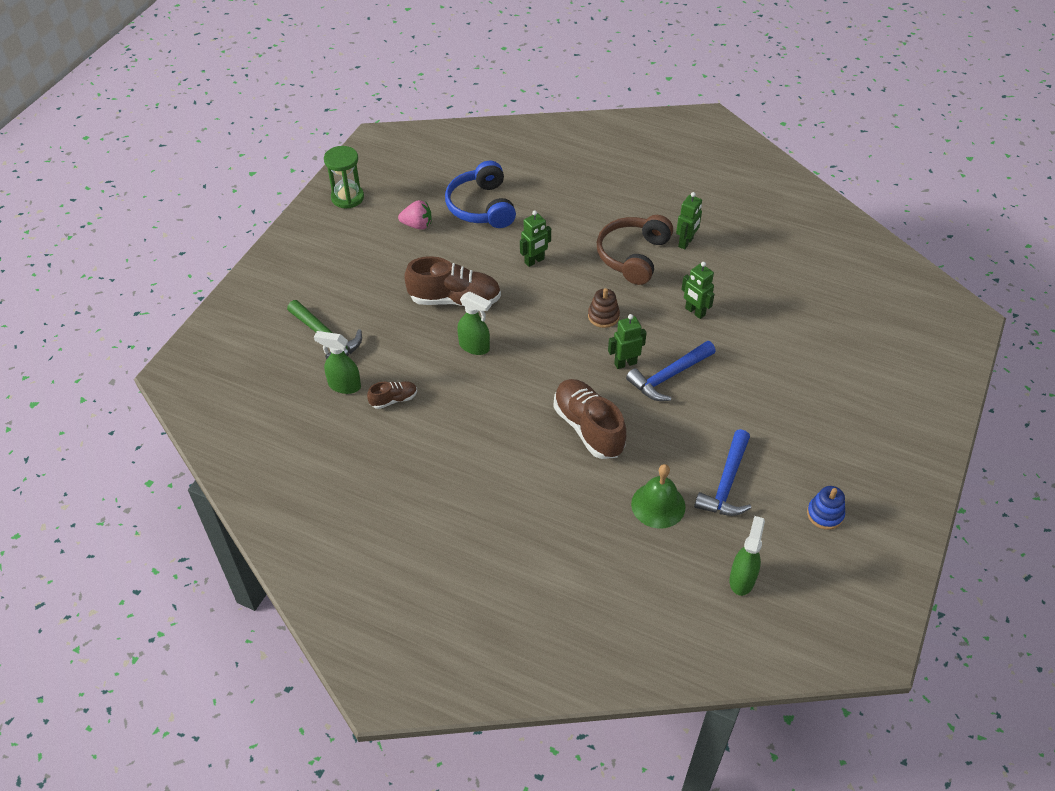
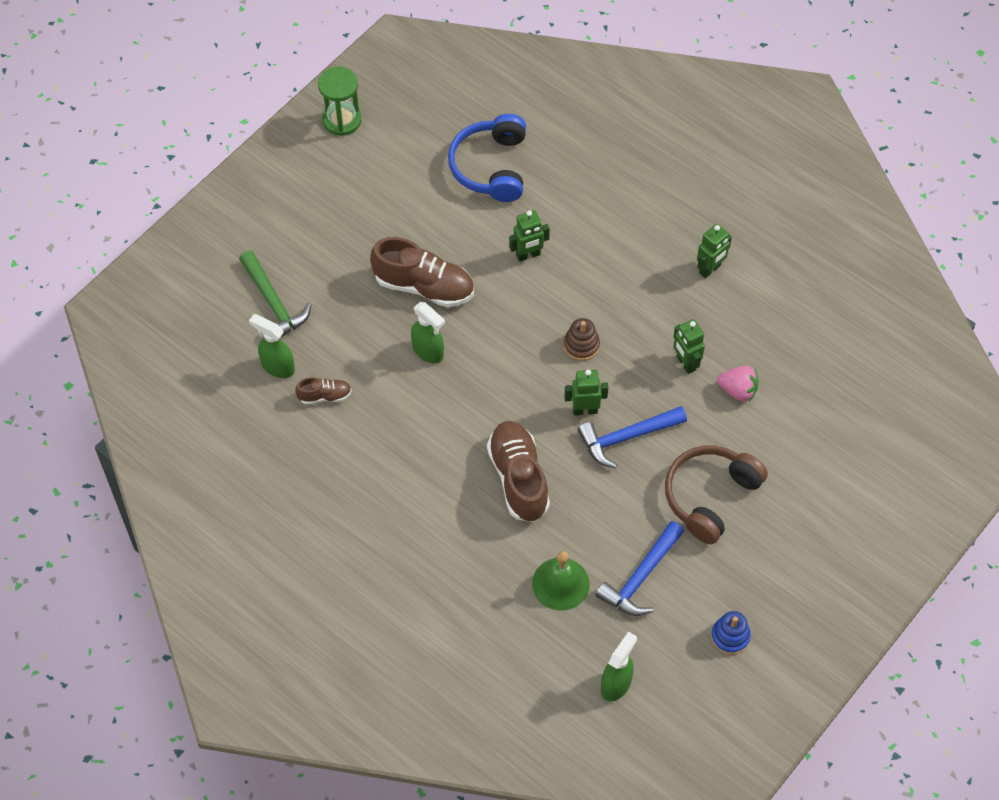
camera: 15 degrees right, 10 degrees up
pink strawberry [398,200,432,230] -> pink strawberry moved to [717,366,759,402]
brown headphones [597,215,673,285] -> brown headphones moved to [665,446,768,544]

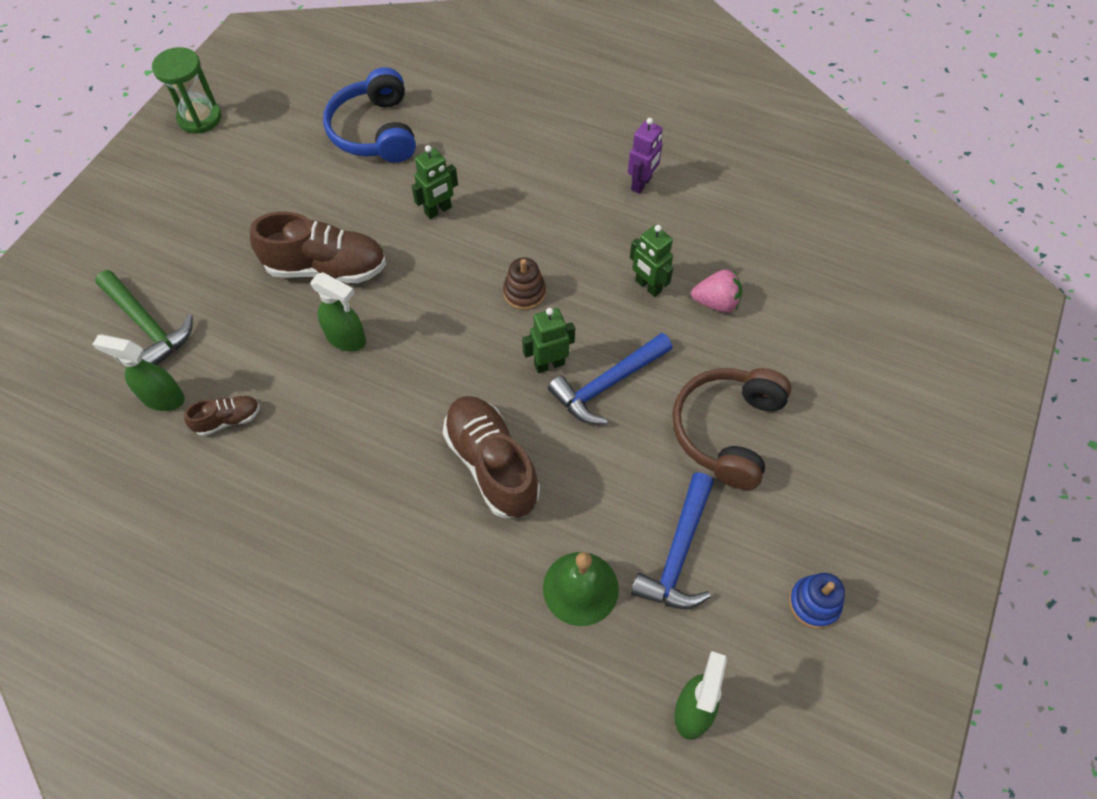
camera: 15 degrees left, 0 degrees up
green robot [697,224,732,278] -> purple robot [628,118,663,194]

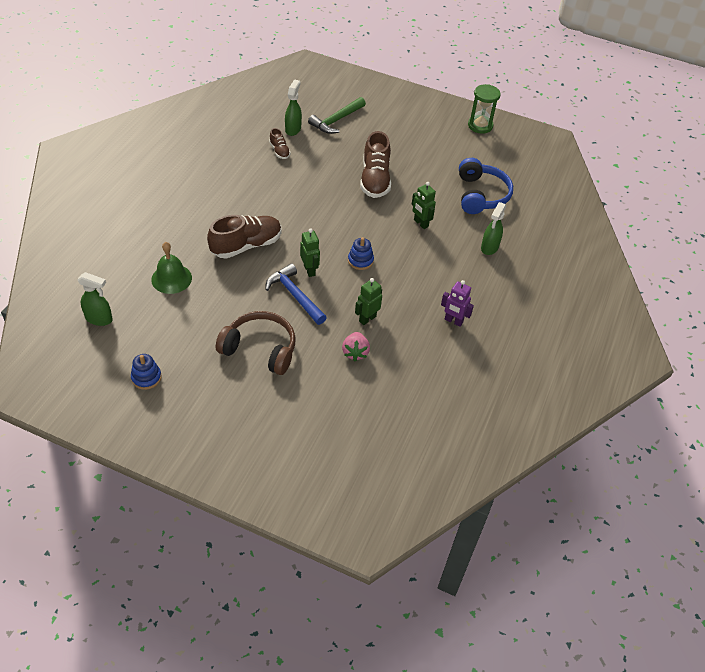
camera: 85 degrees right, 10 degrees down
green spray bottle [310,272,366,351] -> green spray bottle moved to [481,202,507,255]
blue headphones [323,67,416,163] -> blue headphones turned 105 degrees clockwise [459,158,513,214]
brown stacking toy [503,257,546,310] -> blue stacking toy [348,237,374,270]
blue hammer [631,473,714,609] -> none

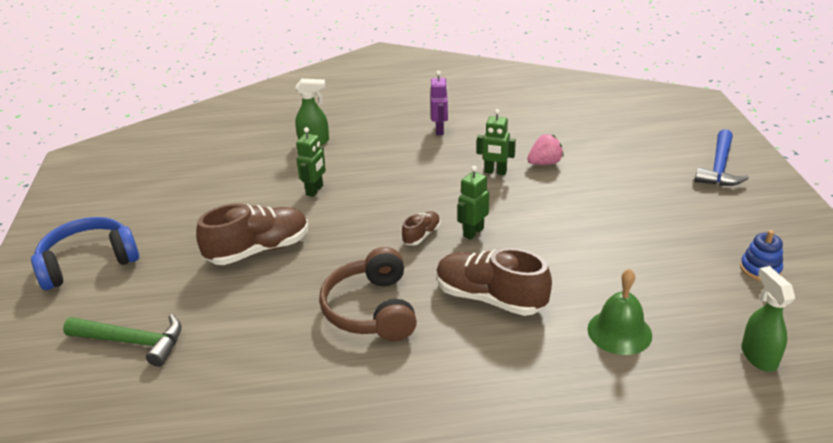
camera: 115 degrees left, 15 degrees down
brown headphones [216,311,296,375] -> brown headphones moved to [319,247,417,341]
blue hammer [265,263,327,325] -> blue hammer moved to [694,129,749,186]
brown shoe [269,128,291,159] -> brown shoe moved to [402,211,441,245]
green spray bottle [285,79,302,136] -> none
blue stacking toy [348,237,374,270] -> none
blue headphones [459,158,513,214] -> blue headphones moved to [31,217,139,290]
green hourglass [468,84,501,134] -> none

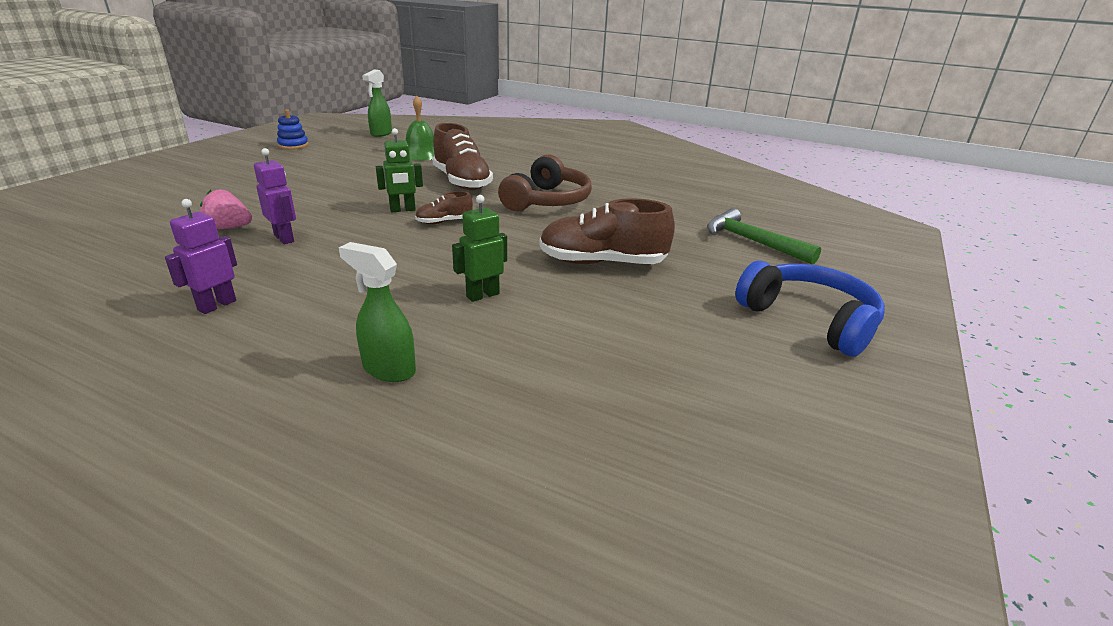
camera: 150 degrees left, 5 degrees down
blue headphones [31,217,139,290] -> blue headphones turned 135 degrees counterclockwise [735,261,885,357]
green robot [477,109,516,175] -> purple robot [254,148,296,244]
blue hammer [694,129,749,186] -> none

